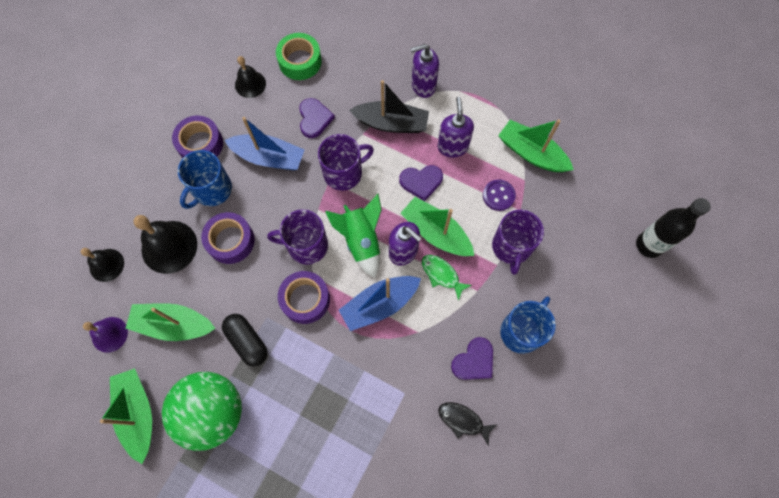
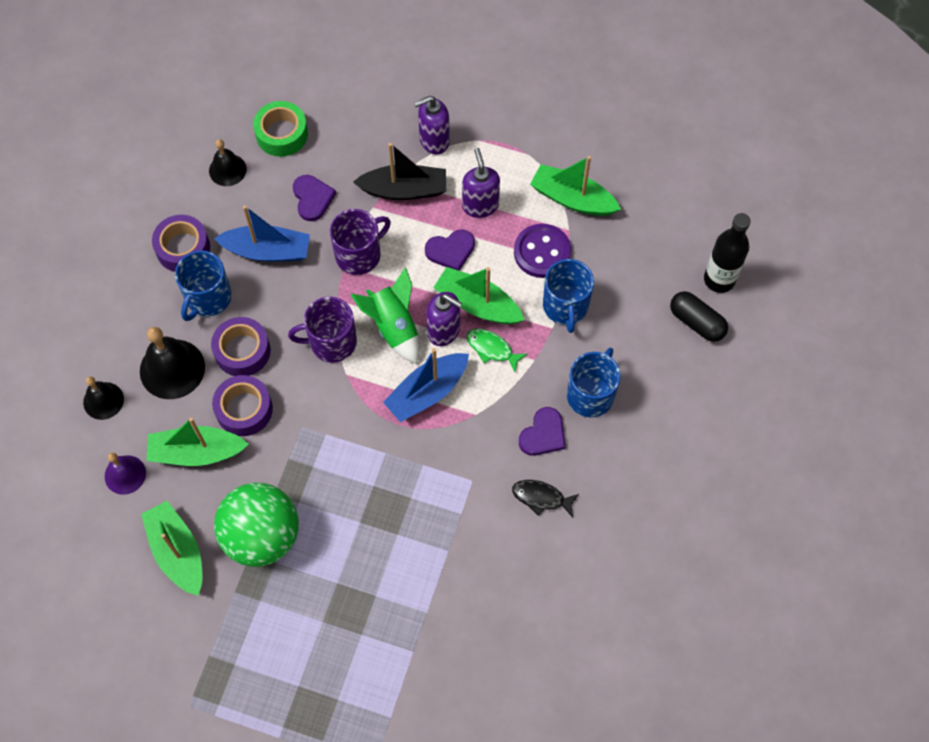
camera: 10 degrees left, 5 degrees down
black capsule [222,314,268,366] -> black capsule moved to [670,291,728,342]
purple tape [278,271,330,324] -> purple tape moved to [212,375,273,436]
purple button [483,179,516,211] -> purple button [514,224,571,278], size x1.52
purple mug [492,210,544,275] -> blue mug [543,259,594,333]

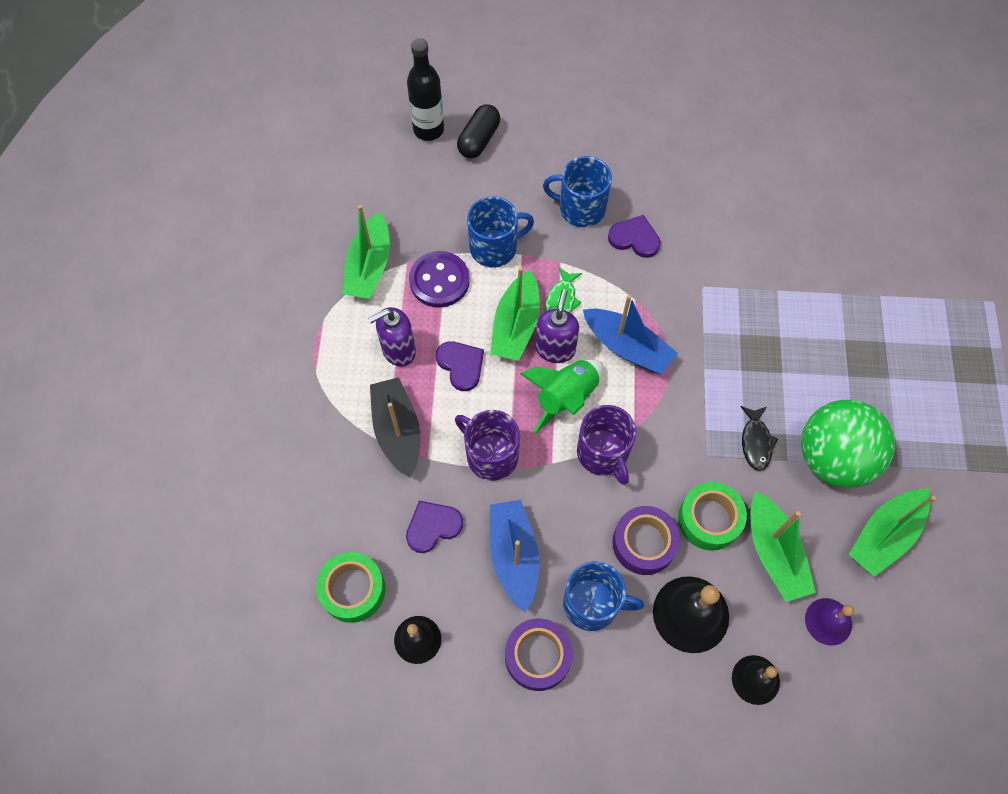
camera: 105 degrees left, 0 degrees up
purple tape [212,375,273,436] -> green tape [678,482,747,550]
purple soap dispenser [414,96,450,154] -> none
black fish [512,480,579,517] -> black fish moved to [740,406,778,471]

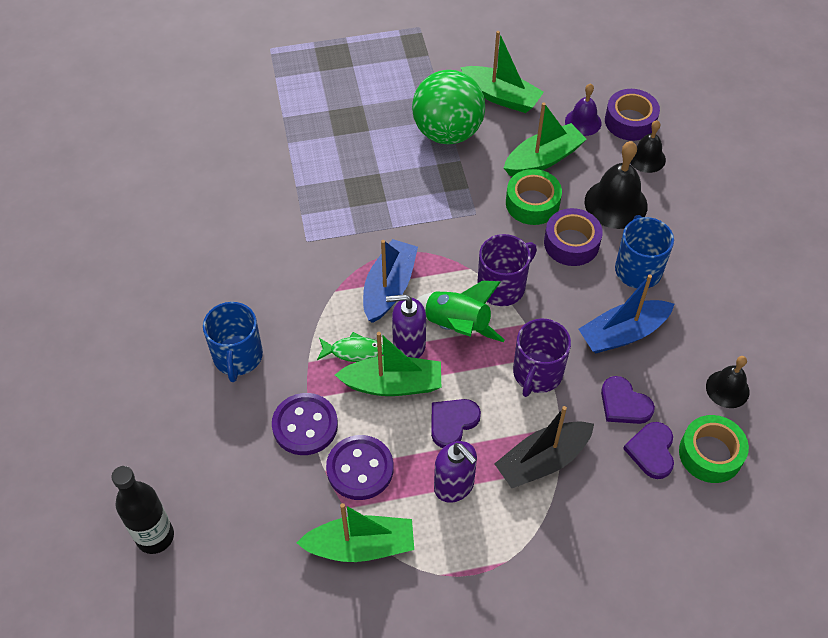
camera: 105 degrees left, 10 degrees down
black capsule [457,104,500,158] -> none
blue mug [467,196,534,267] -> purple button [272,393,338,455]
purple tape [505,618,573,691] -> purple tape moved to [605,89,660,141]
purple heart [608,215,661,258] -> purple heart moved to [623,422,674,479]
black fish [740,406,778,471] -> none

